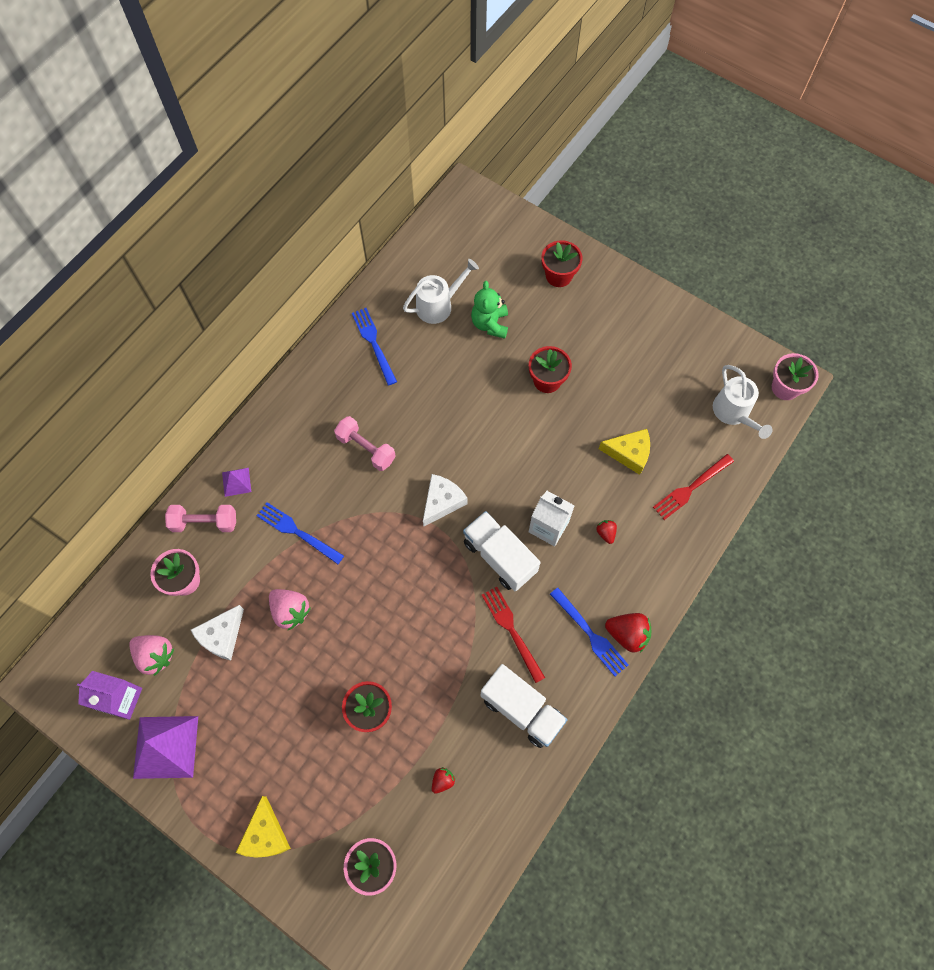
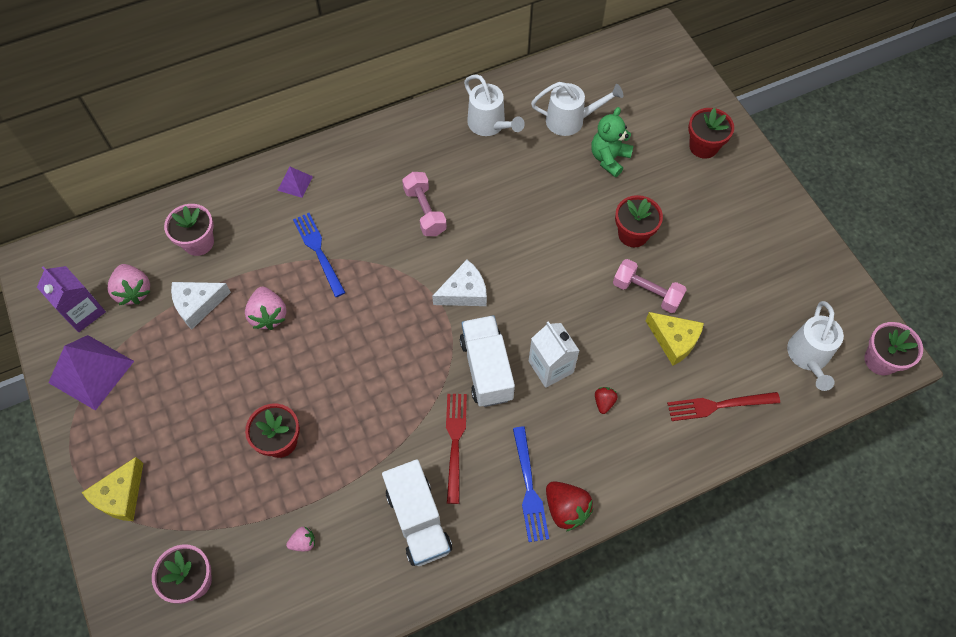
camera: 30 degrees right, 5 degrees down
pink dumbbell [165,505,236,532] -> pink dumbbell moved to [613,259,687,313]
blue fork [352,308,397,385] -> white watering can [464,74,525,136]
red strawberry [432,767,456,794] -> pink strawberry [286,527,315,551]

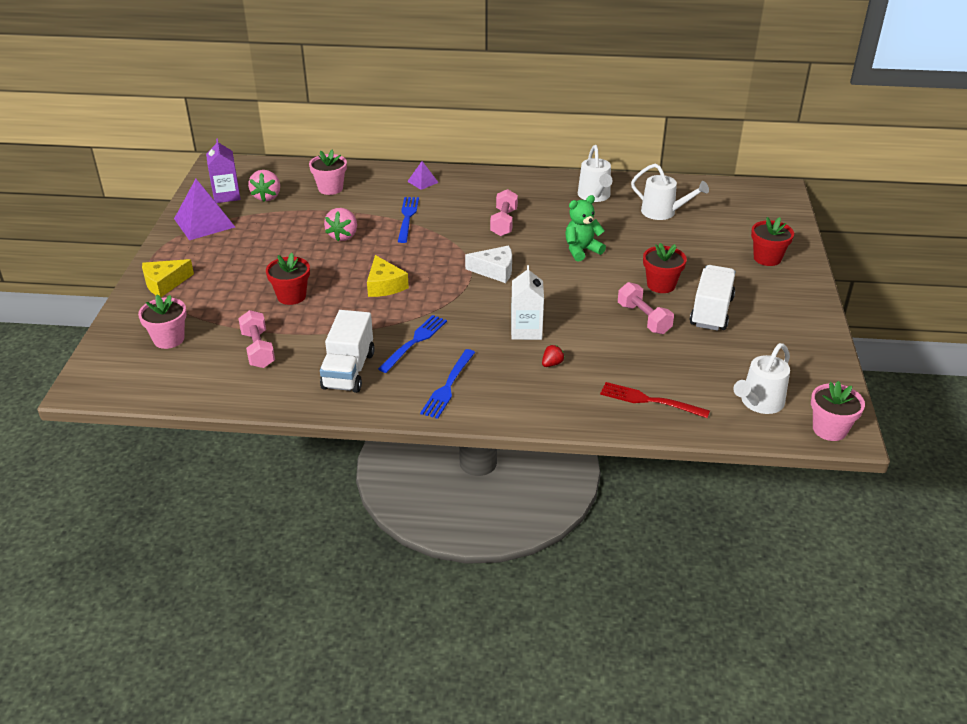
camera: 30 degrees right, 25 degrees down
white cheese [171,282,231,329] -> none
pink strawberry [286,527,315,551] -> pink dumbbell [238,310,275,368]
red fork [446,394,467,504] -> blue fork [378,315,447,373]
white truck [460,315,515,407] -> white truck moved to [690,265,735,331]
red strawberry [546,481,593,532] -> none
green teddy bear [591,107,633,177] -> green teddy bear moved to [565,195,606,261]
yellow cheese [646,312,704,366] -> yellow cheese moved to [367,255,409,297]

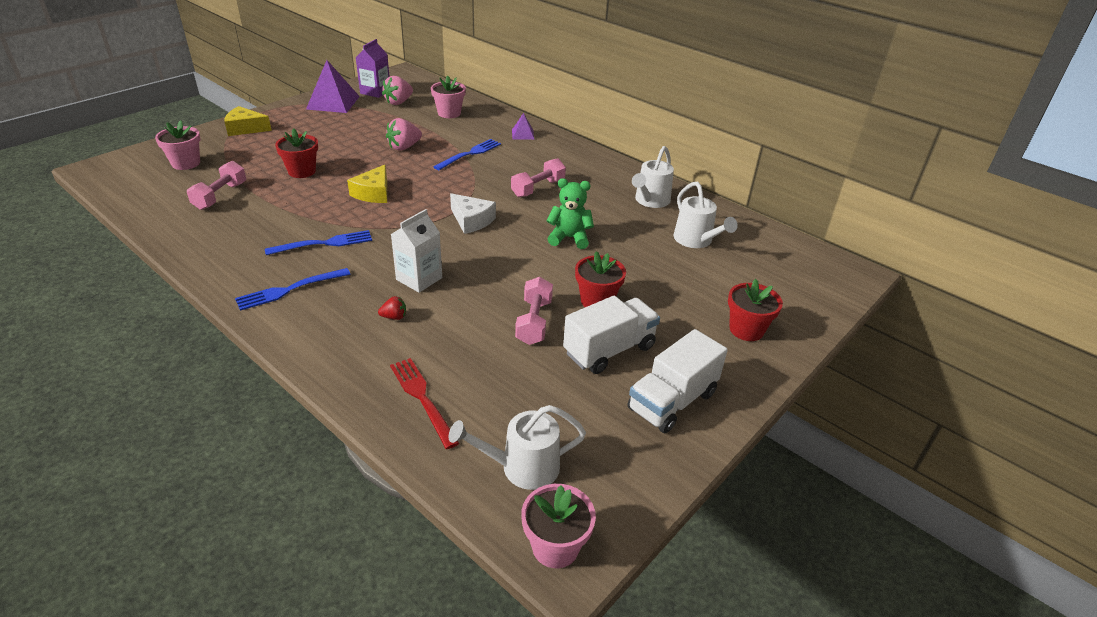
camera: 35 degrees right, 0 degrees up
white truck [320,310,375,393] -> white truck moved to [627,329,728,433]

